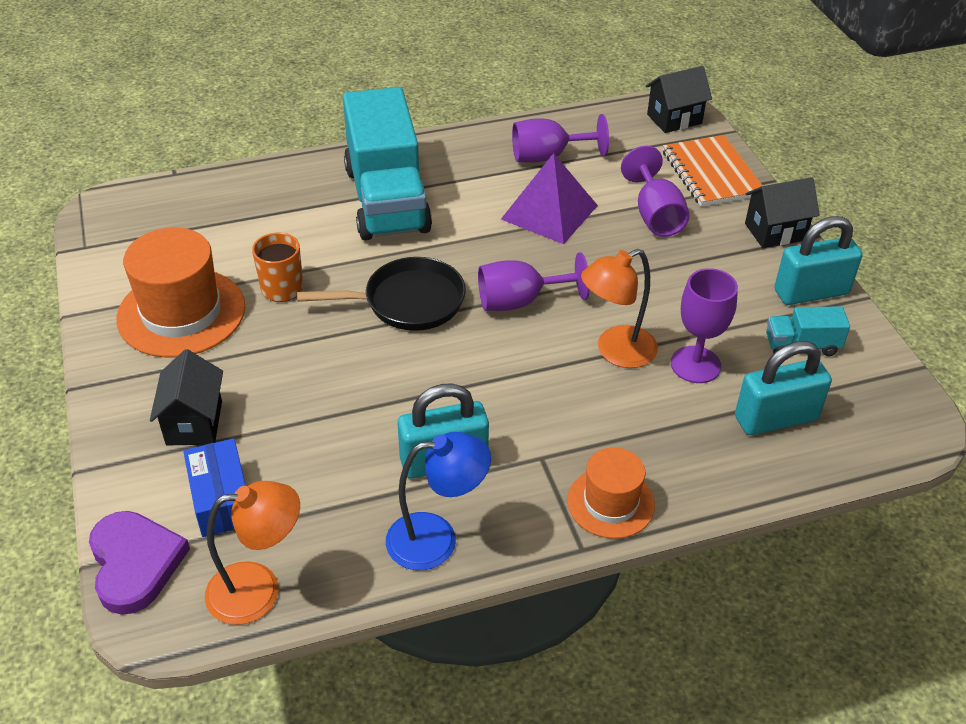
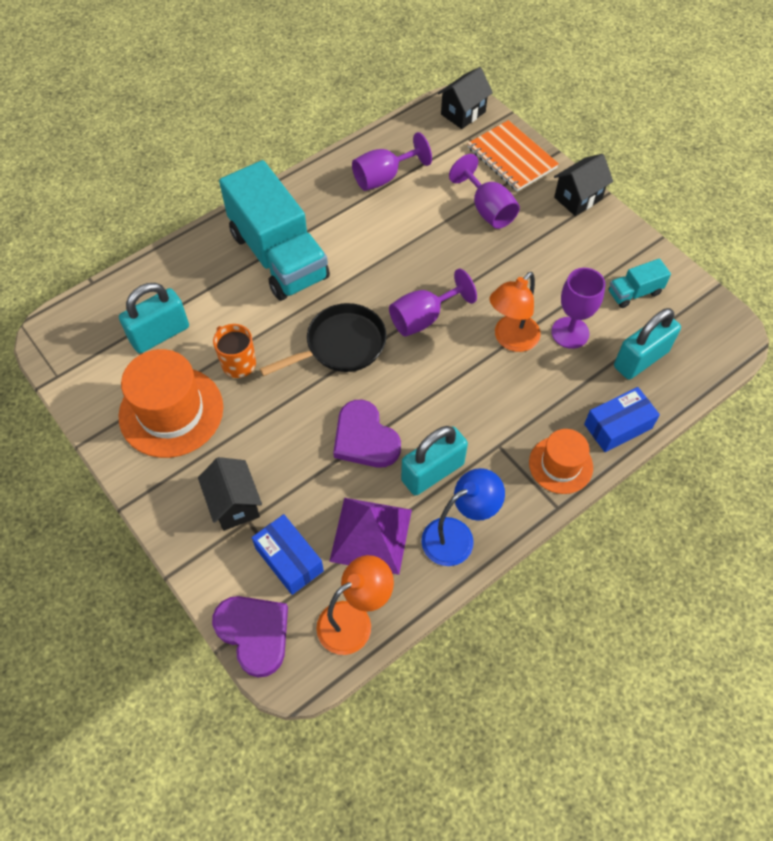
camera: 20 degrees left, 15 degrees up
purple pyramid [501,153,598,244] -> purple pyramid moved to [329,498,412,575]
turquoise padlock [775,216,862,305] -> turquoise padlock moved to [119,283,189,353]
none -> purple heart [333,400,401,467]
none -> blue box [584,387,660,452]

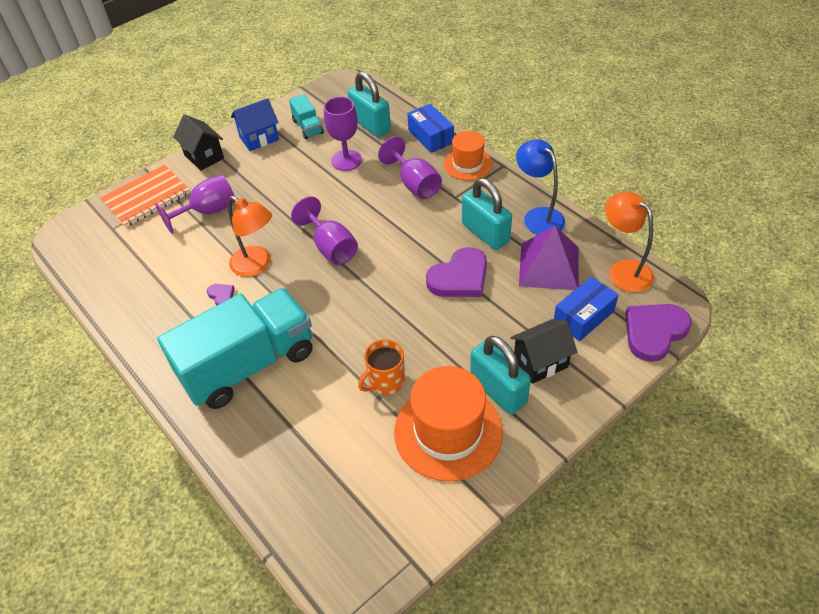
camera: 90 degrees left, 10 degrees down
turquoise padlock [119,283,189,353] -> turquoise padlock moved to [470,336,531,414]
black pan [260,303,387,376] -> none
purple goblet [352,132,432,191] -> purple goblet moved to [378,136,442,199]
black house [438,67,493,129] -> none
orange lamp [490,272,541,352] -> orange lamp moved to [228,196,272,277]
none -> purple heart [207,284,235,306]
none -> blue house [231,98,279,151]

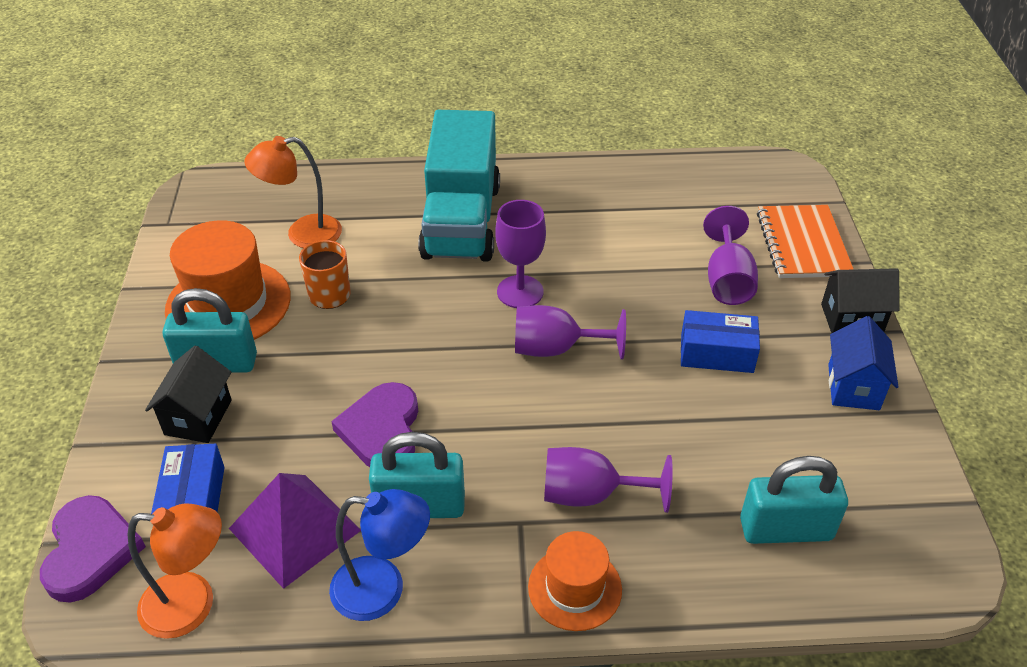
camera: 125 degrees right, 5 degrees down
purple heart [207,284,235,306] -> none
orange lamp [228,196,272,277] -> orange lamp moved to [244,136,342,248]
turquoise truck [289,94,324,139] -> none
purple goblet [324,97,362,171] -> purple goblet moved to [495,200,546,308]
blue box [407,104,454,153] -> blue box moved to [681,310,760,373]

